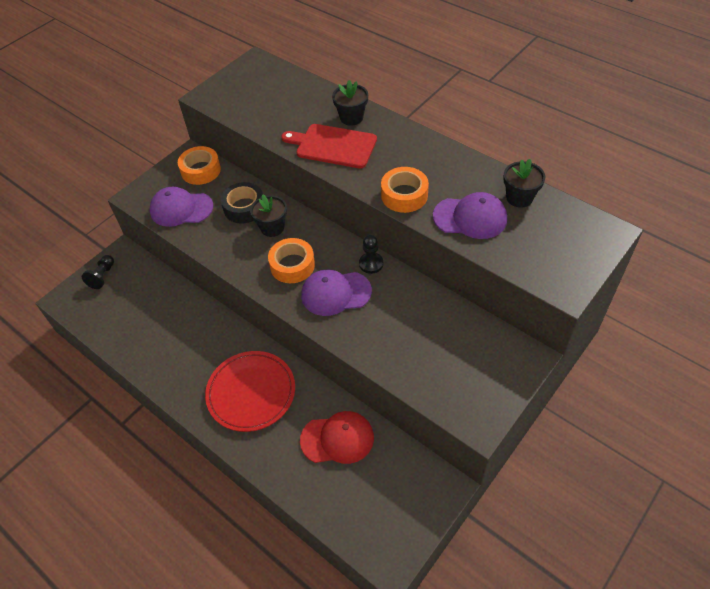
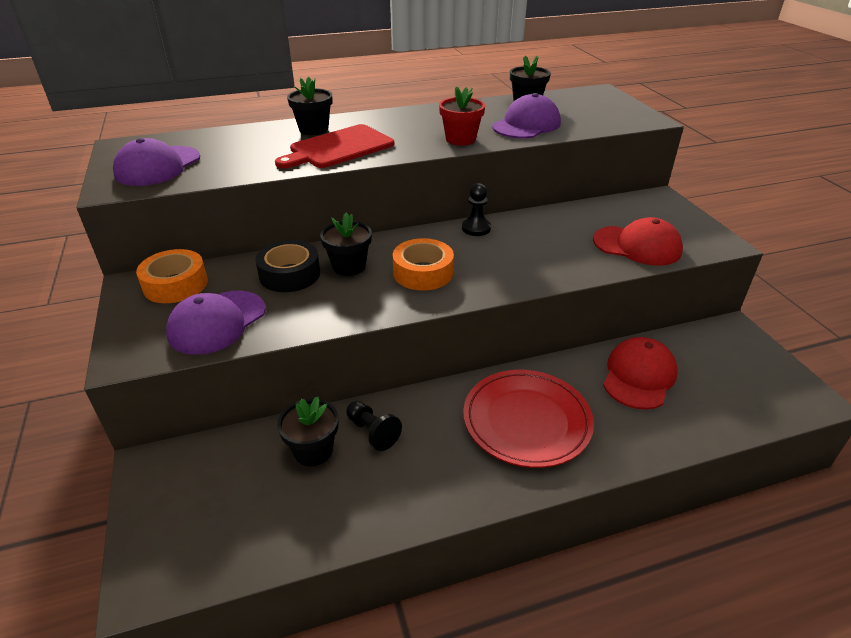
camera: 60 degrees left, 15 degrees down
black pawn [82,255,114,289] -> black pawn moved to [346,401,402,451]
purple cap [301,270,372,316] -> purple cap moved to [113,138,200,186]
orange tape [381,167,429,213] -> red flower pot [439,86,485,146]
none -> black flower pot [277,397,338,466]
none -> red cap [593,217,683,266]

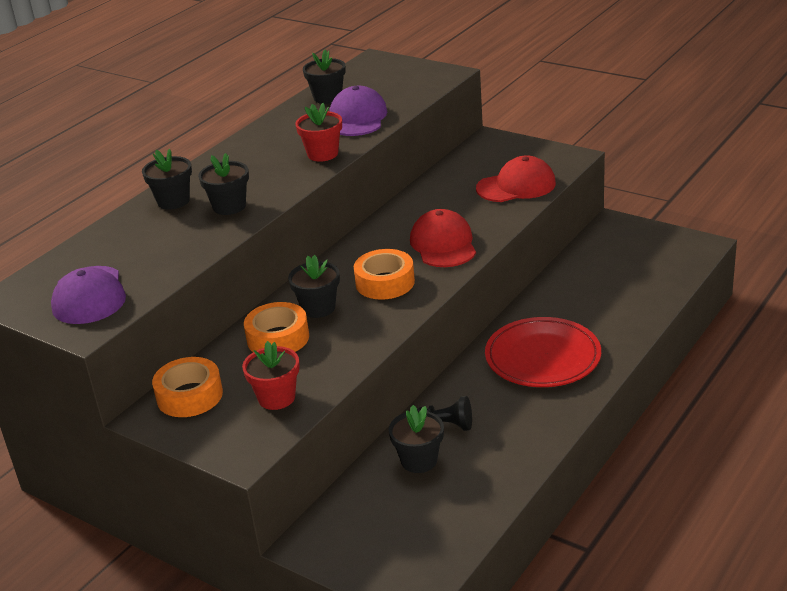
camera: 35 degrees left, 5 degrees down
purple cap [166,291,266,355] -> red flower pot [242,341,300,410]
black tape [255,240,320,292] -> orange tape [244,302,309,352]
red cutting board [275,124,394,169] -> black flower pot [198,153,249,215]
black pawn [462,183,491,236] -> none
red cap [603,337,678,410] -> red cap moved to [410,209,476,267]

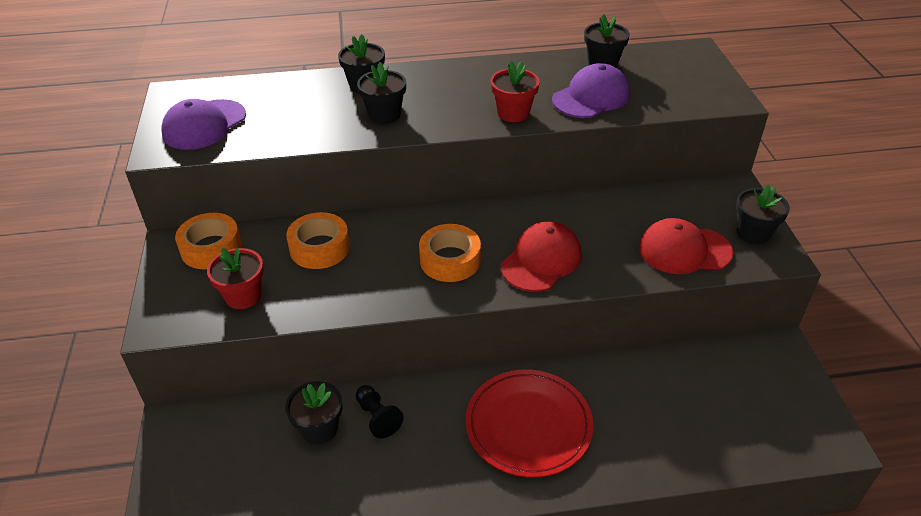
camera: 45 degrees right, 10 degrees up
black flower pot [288,255,340,318] -> black flower pot moved to [736,185,790,245]
red cap [476,155,556,202] -> red cap turned 150 degrees clockwise [639,218,733,274]

